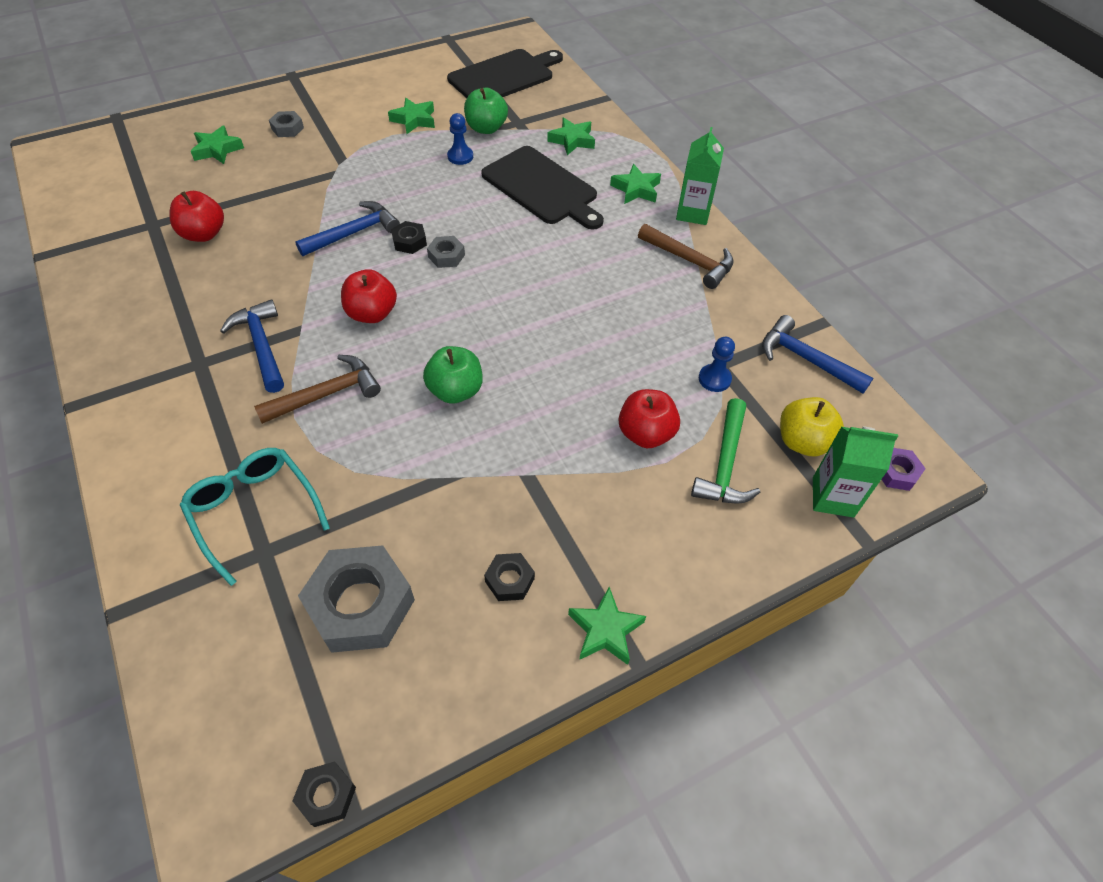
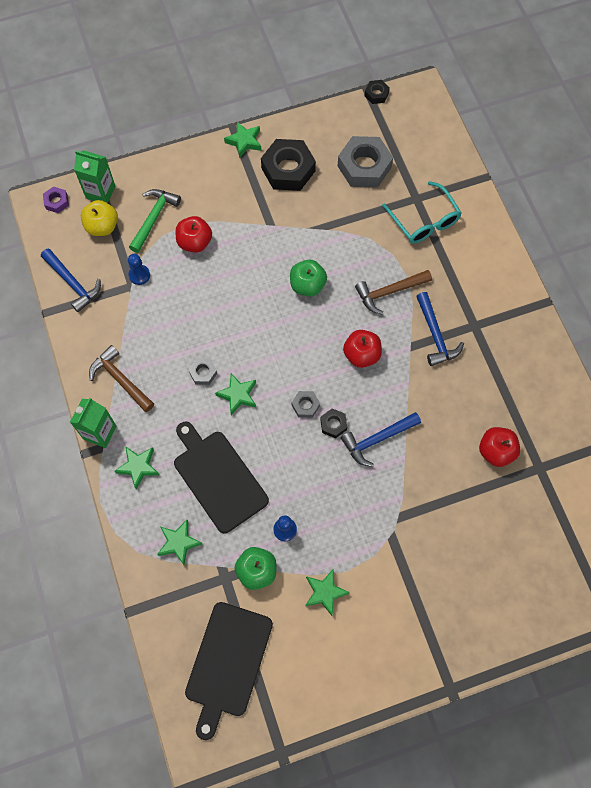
camera: 170 degrees left, 15 degrees up
green star [191,125,244,164] -> green star moved to [215,373,256,415]
grey nut [269,111,304,137] -> grey nut moved to [188,358,217,385]
black cutting board [447,49,563,98] -> black cutting board turned 45 degrees counterclockwise [185,602,273,740]
black nut [484,553,535,601] -> black nut [261,139,316,191], size x2.11

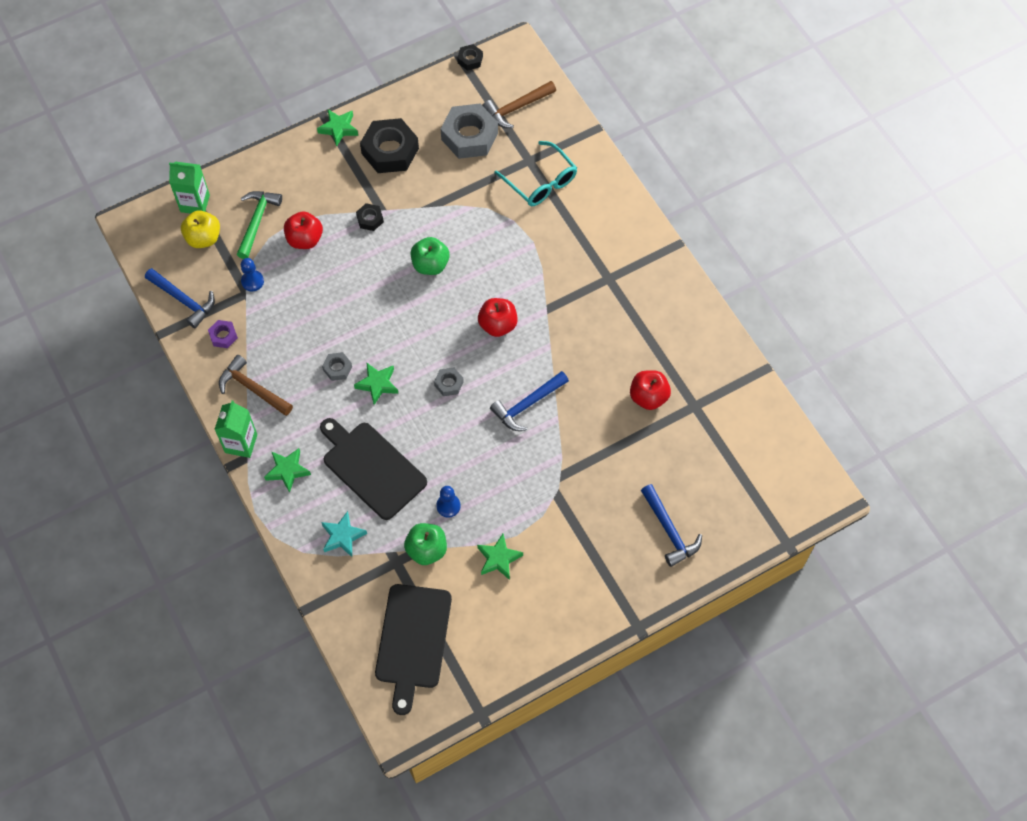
camera: 10 degrees left, 5 degrees down
purple nut [43,186,69,213] -> purple nut moved to [208,320,238,348]
green star [157,520,202,565] -> turquoise star [321,511,367,557]
black nut [320,409,347,438] -> black nut moved to [356,203,384,231]
brown hammer [355,270,432,314] -> brown hammer moved to [482,81,556,128]
blue hammer [416,292,464,366] -> blue hammer moved to [641,484,702,567]

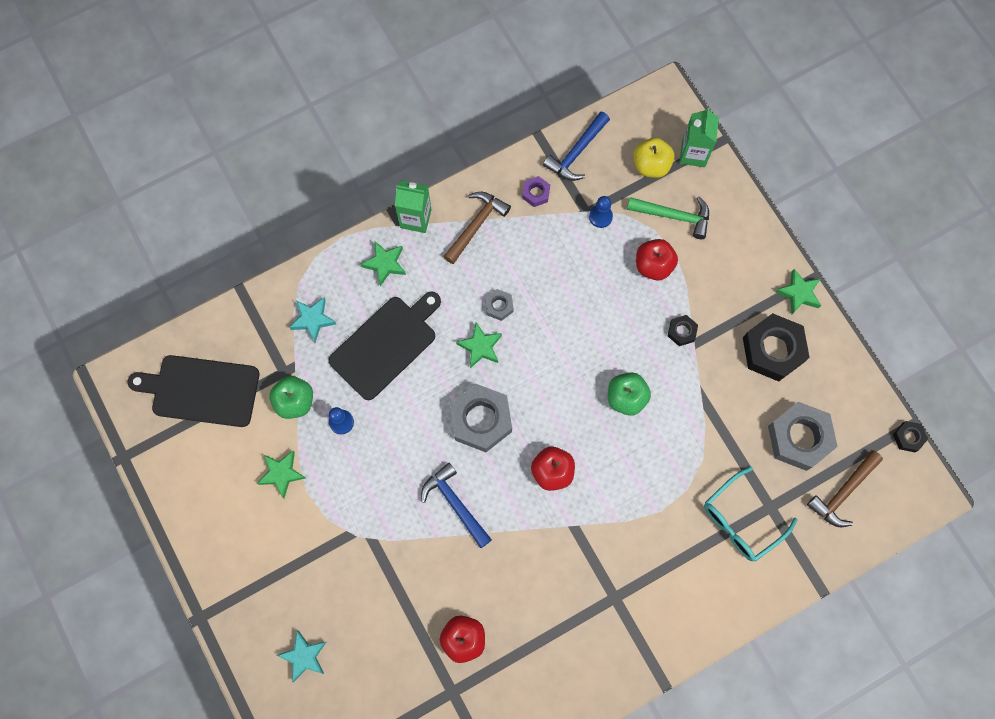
camera: 90 degrees right, 10 degrees up
grey nut [434,368,464,396] -> grey nut [450,384,512,452], size x2.11
brown hammer [482,81,556,128] -> brown hammer turned 105 degrees counterclockwise [807,450,883,527]
blue hammer [641,484,702,567] -> turquoise star [277,630,326,682]

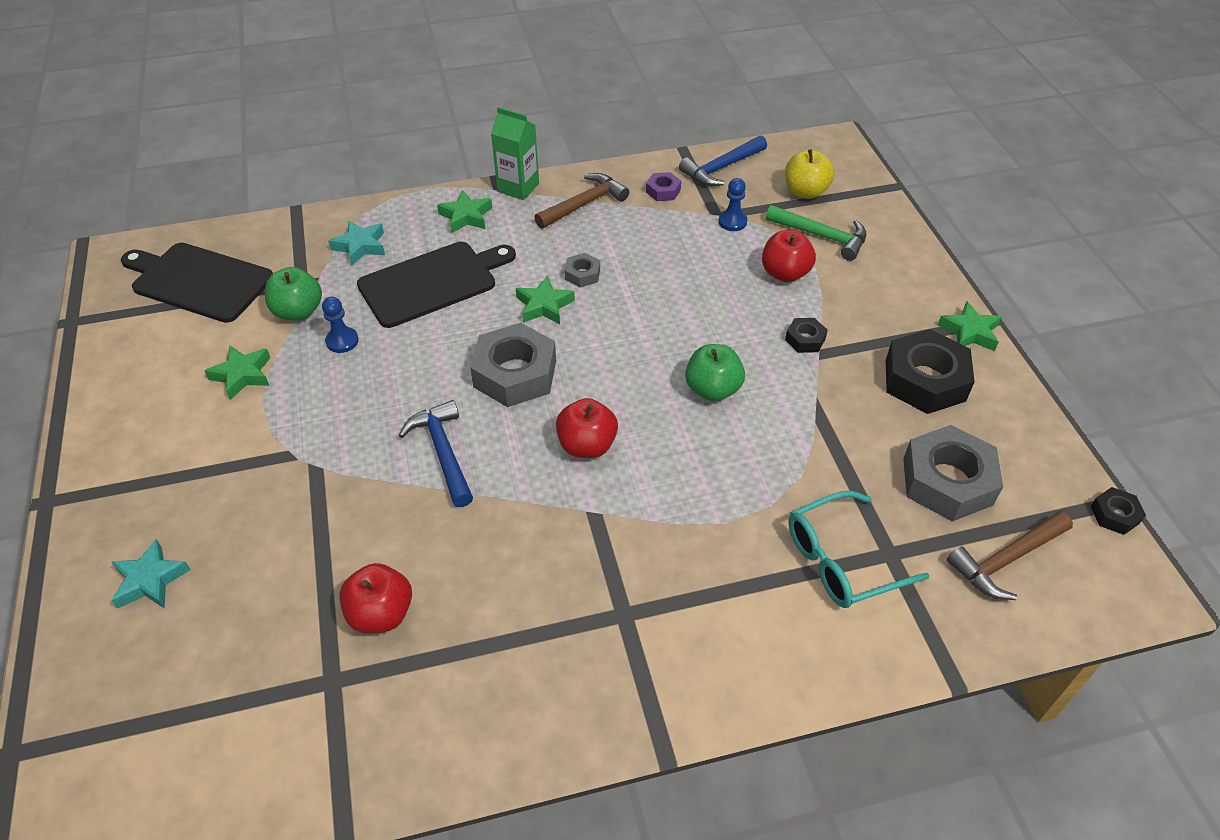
camera: 15 degrees right, 25 degrees down
green carton [680,107,719,167] -> none

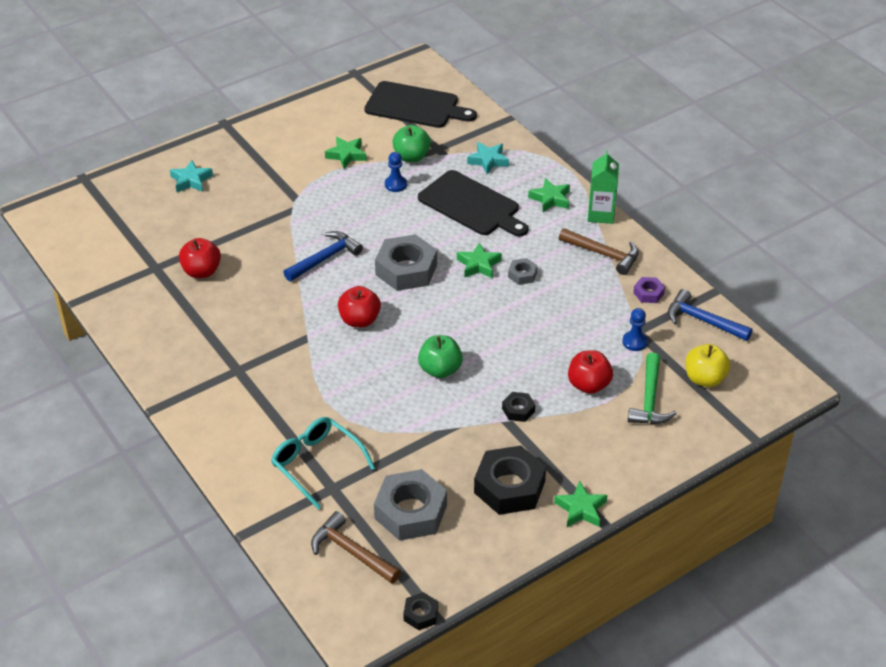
camera: 70 degrees right, 5 degrees down
black cutting board [121,243,273,323] -> black cutting board turned 105 degrees clockwise [364,81,477,128]

